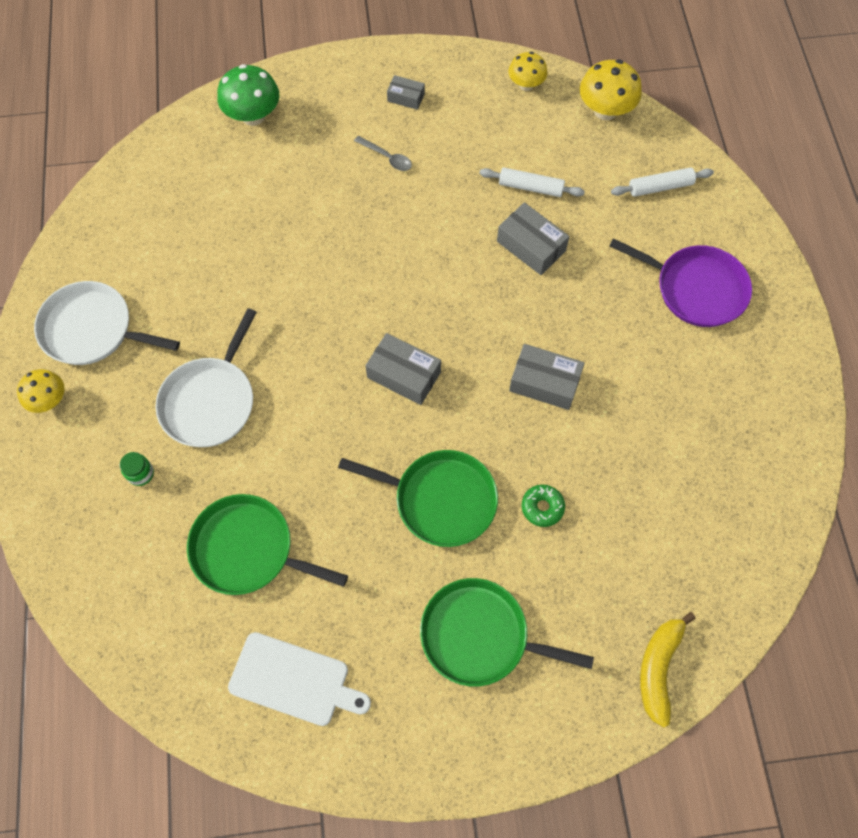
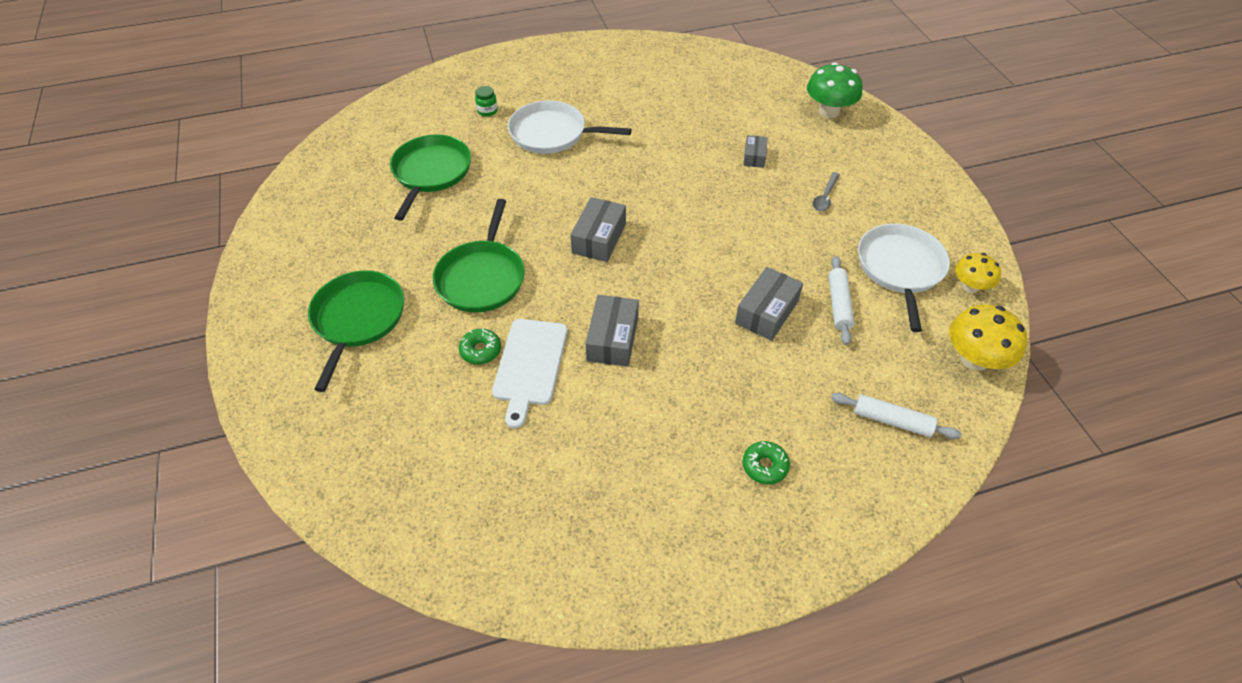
camera: 80 degrees right, 15 degrees down
yellow mushroom [17,369,64,413] -> none
white pan [34,281,180,365] -> white pan moved to [858,224,950,332]
white cutting board [228,632,371,726] -> white cutting board moved to [492,319,568,428]
grey box [387,75,425,110] -> grey box moved to [744,135,768,168]
purple pan [609,238,752,327] -> green donut [743,441,790,484]
white rolling pin [611,167,714,197] -> white rolling pin turned 45 degrees counterclockwise [831,393,962,439]
yellow banana [640,612,696,727] -> none

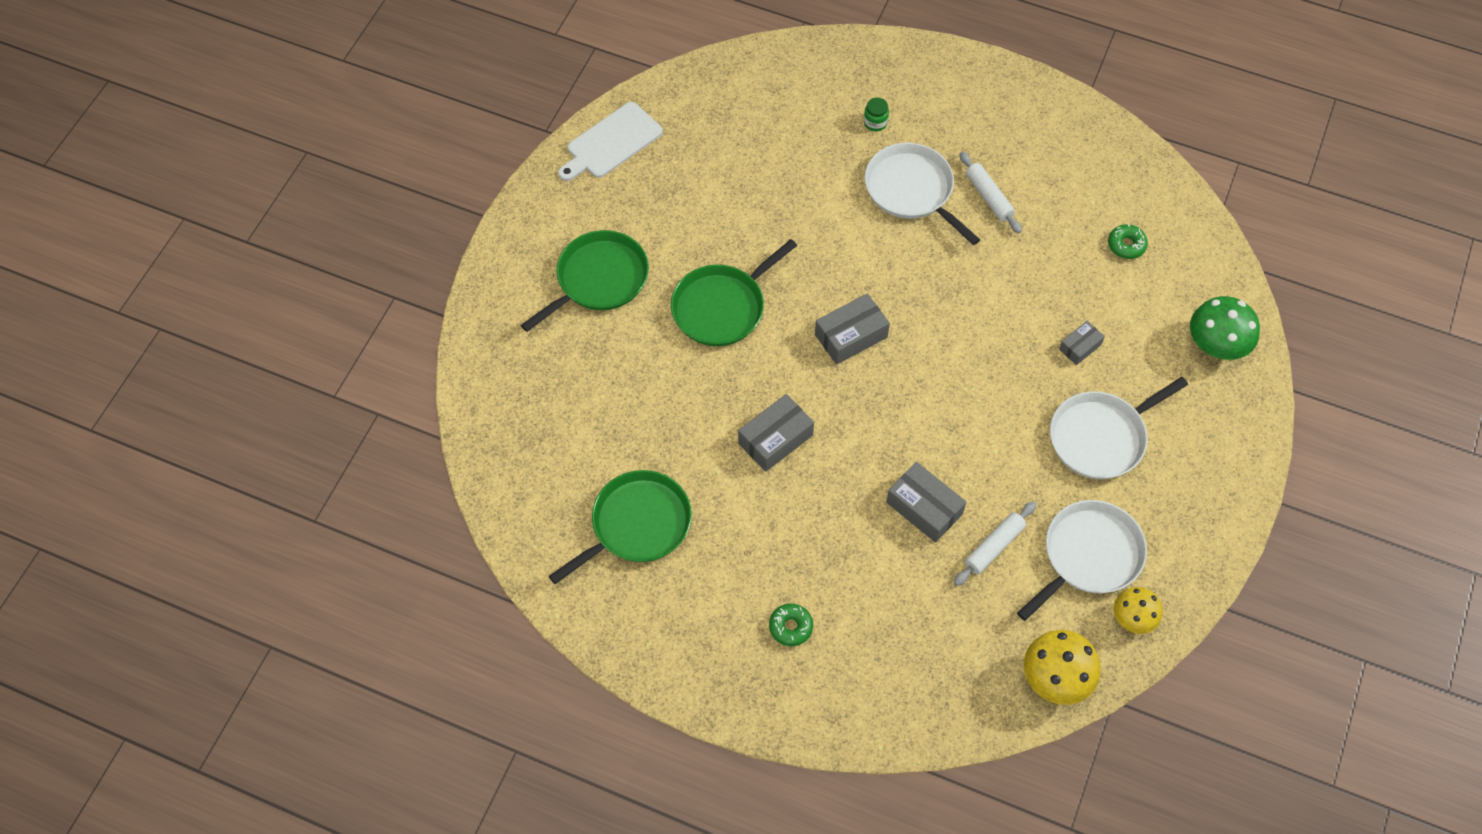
camera: 40 degrees right, 10 degrees up
green pan [390,134,471,221] -> green pan moved to [549,470,692,584]
green donut [459,329,501,364] -> green donut moved to [1108,224,1148,259]
white cutting board [492,319,568,428] -> white cutting board moved to [558,102,663,181]
grey box [735,267,803,341] -> grey box turned 60 degrees clockwise [886,462,966,543]
grey spoon [813,172,840,211] -> white pan [1050,377,1188,479]
white rolling pin [831,393,962,439] -> white rolling pin moved to [959,152,1022,234]

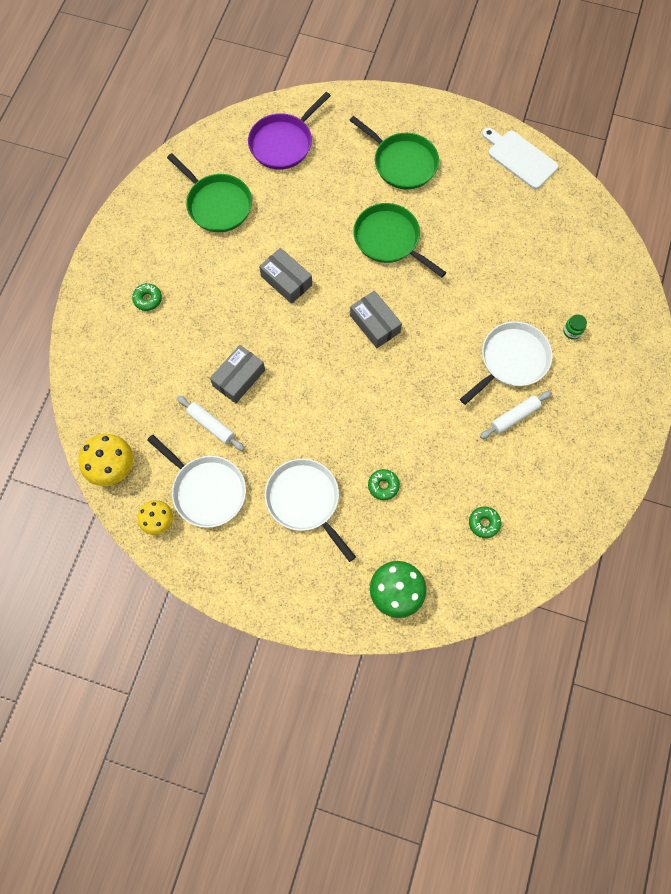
camera: 85 degrees right, 10 degrees up
grey box [1059,321,1105,365] -> green donut [368,469,400,500]
none -> purple pan [248,92,331,170]

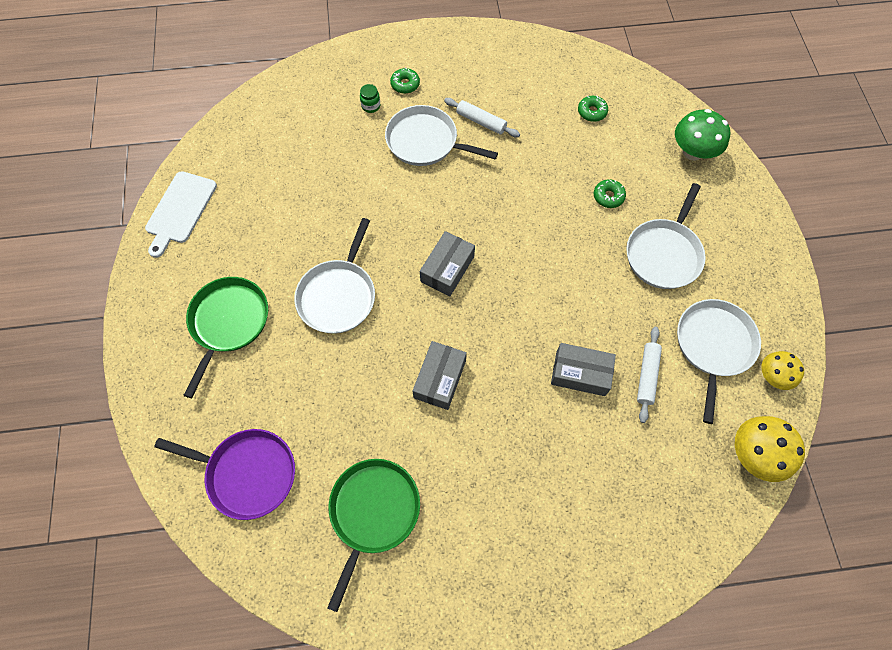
camera: 115 degrees left, 5 degrees down
green donut [132,283,162,311] -> green donut moved to [390,68,420,94]
green pan [353,203,447,277] -> white pan [294,218,375,334]

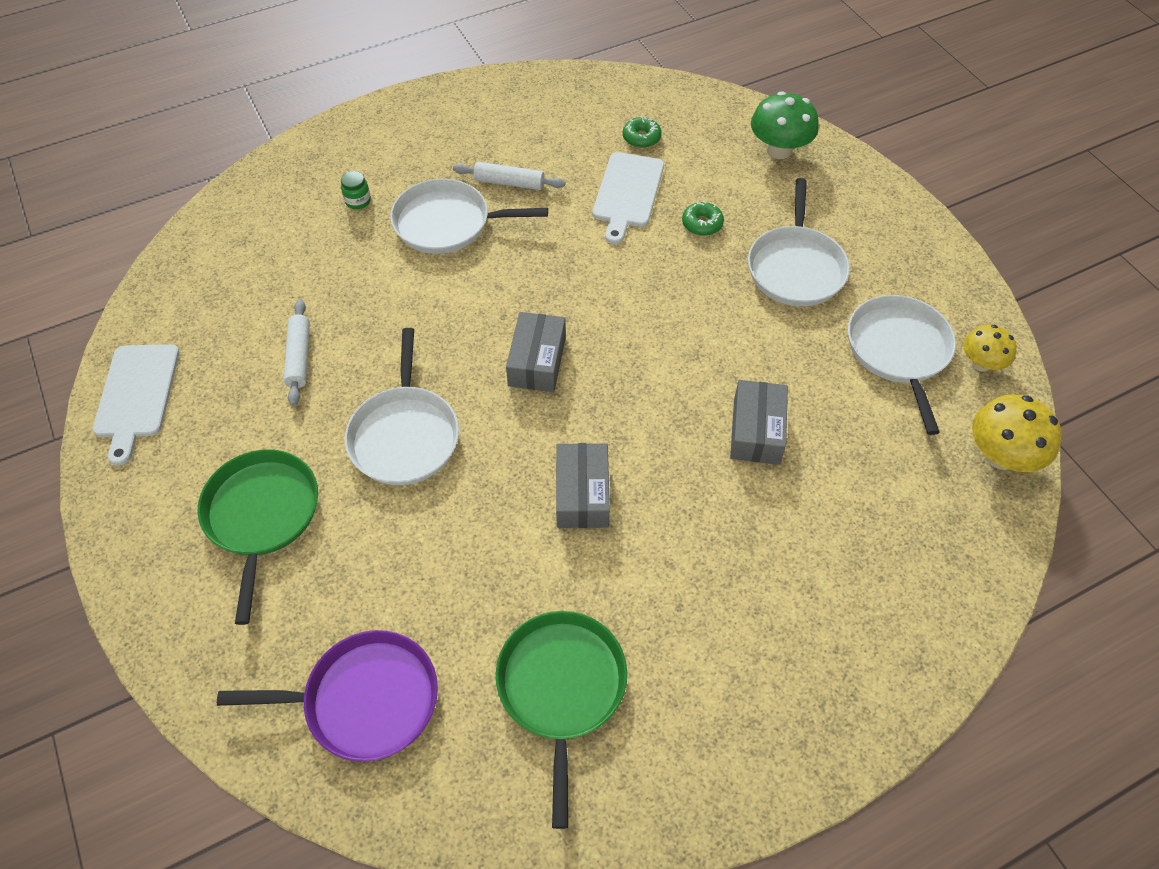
camera: 20 degrees left, 10 degrees down
green donut [390,68,420,94] -> none
grey box [551,343,616,396] -> grey box turned 75 degrees counterclockwise [730,380,788,465]
white rolling pin [637,327,662,423] -> white rolling pin moved to [284,299,310,406]
none -> white cutting board [593,152,664,244]

